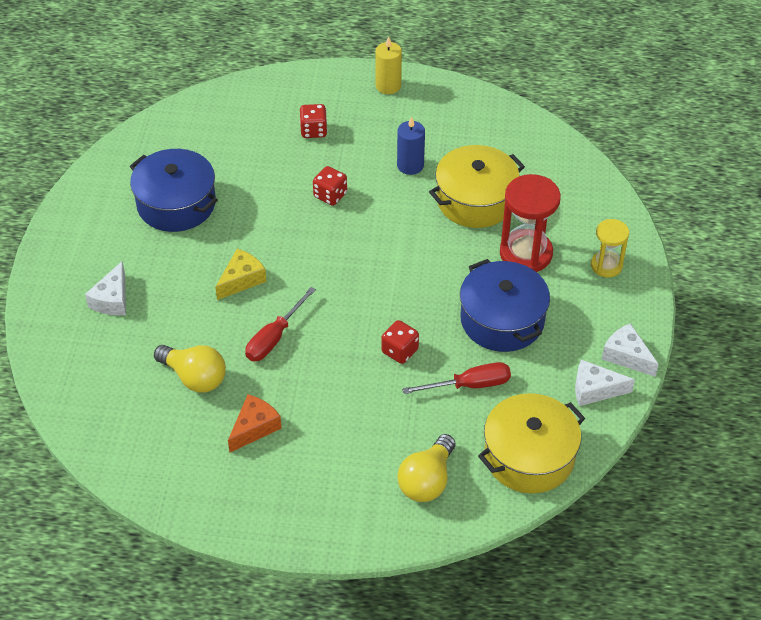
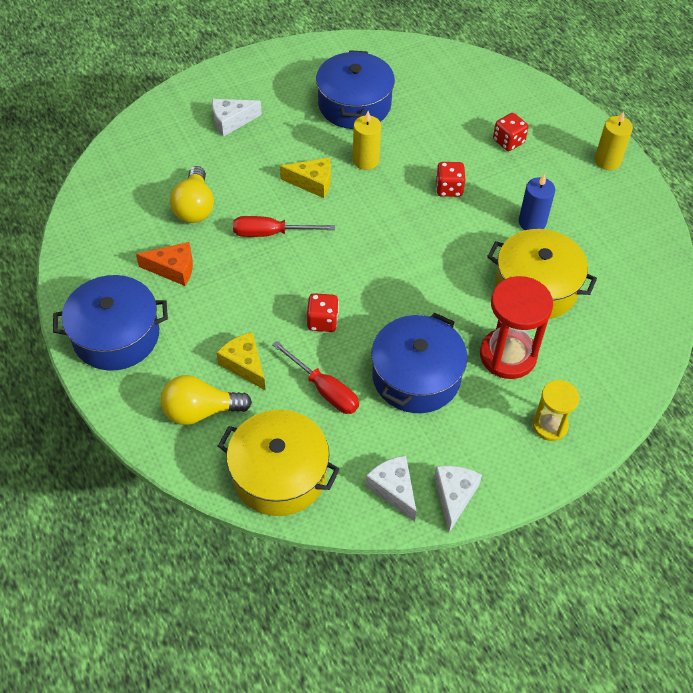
camera: 55 degrees right, 5 degrees up
none -> blue pot [53,275,168,371]
none -> yellow cheese [216,332,266,391]
none -> yellow candle [353,111,381,170]

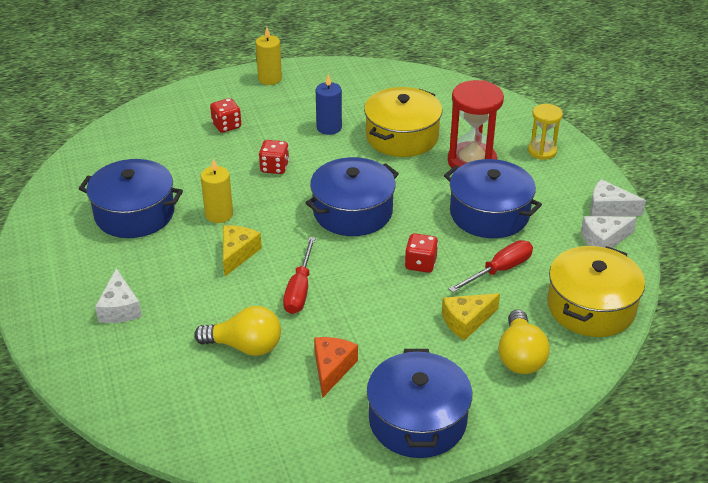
camera: 80 degrees left, 15 degrees down
none -> blue pot [305,157,399,236]

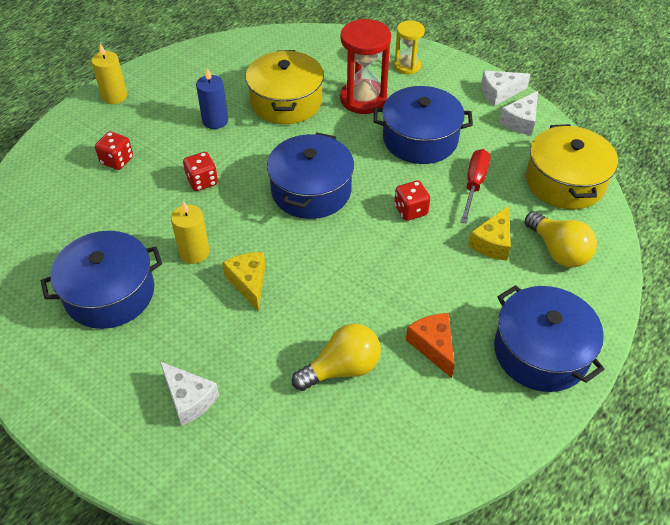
camera: 35 degrees left, 10 degrees up
red screwdriver [283,237,316,314] -> none

